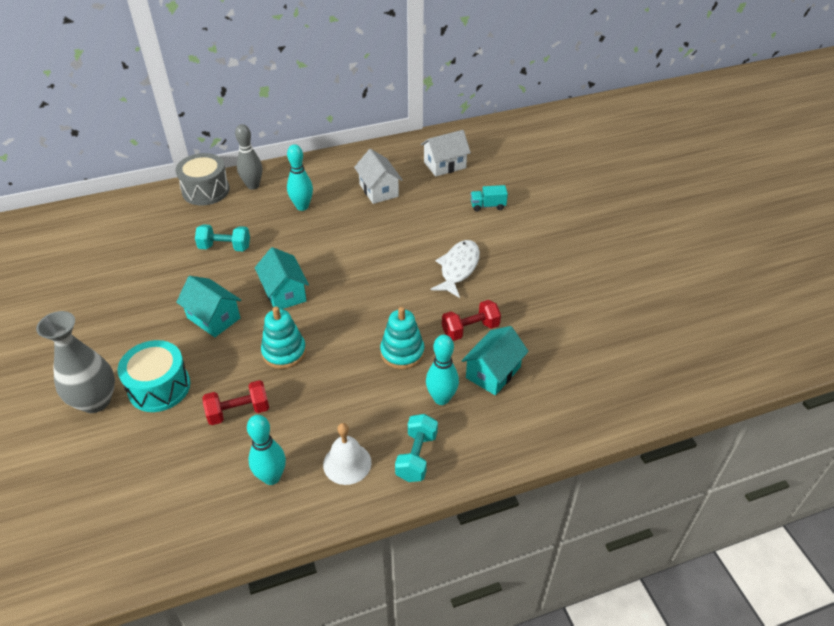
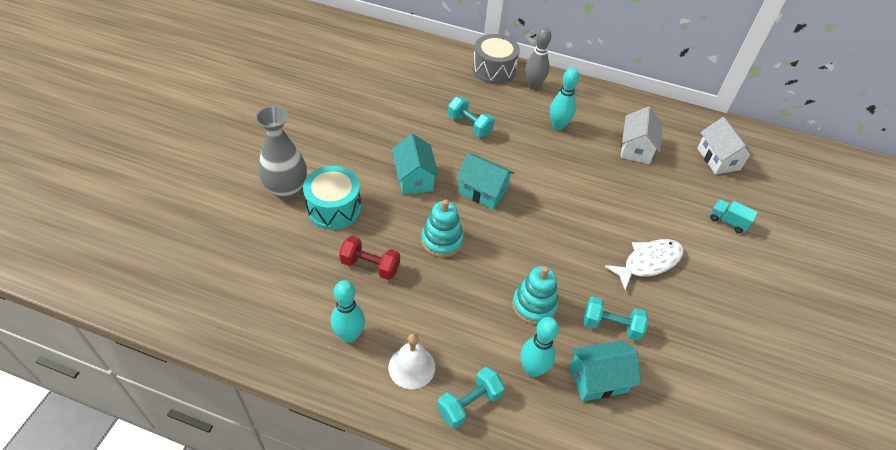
camera: 35 degrees right, 5 degrees up
turquoise house [255,247,309,309] -> turquoise house turned 75 degrees counterclockwise [456,153,515,209]
white house [421,130,471,177] -> white house turned 60 degrees clockwise [697,117,754,174]
red dumbbell [442,300,501,341] -> turquoise dumbbell [583,296,649,341]

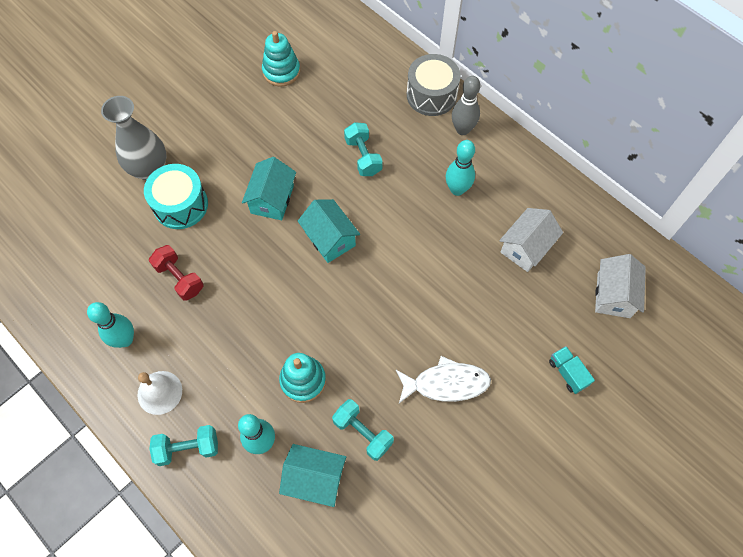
camera: 30 degrees right, 15 degrees up
turquoise stacking toy [421,199,464,257] -> turquoise stacking toy moved to [262,31,300,87]

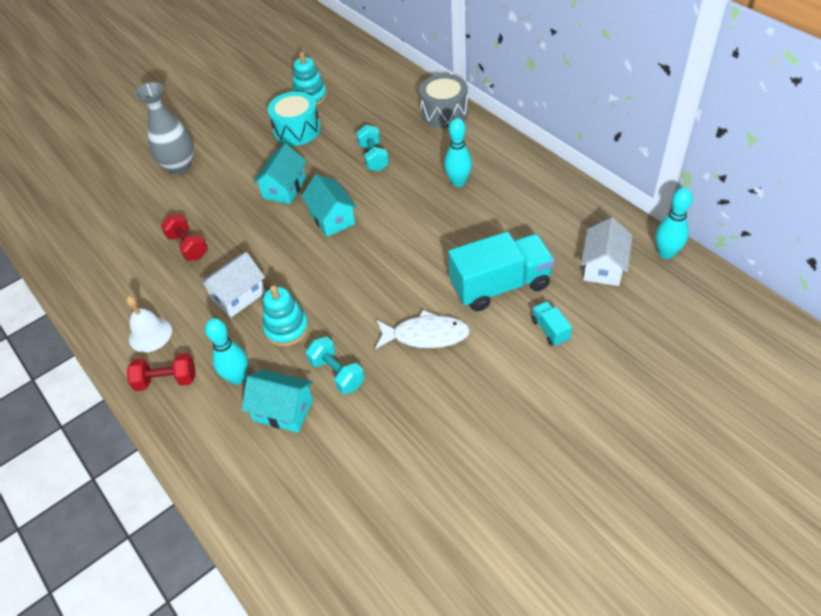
camera: 10 degrees right, 15 degrees down
turquoise bowling pin [87,302,134,348] -> turquoise bowling pin moved to [656,188,693,259]
turquoise drum [144,164,208,229] -> turquoise drum moved to [268,91,321,146]
turquoise dumbbell [149,425,218,466] -> red dumbbell [127,353,195,391]
grey bowling pin [452,76,480,135] -> none
white house [499,208,563,272] -> white house moved to [199,252,266,318]
none -> turquoise truck [448,232,555,311]

